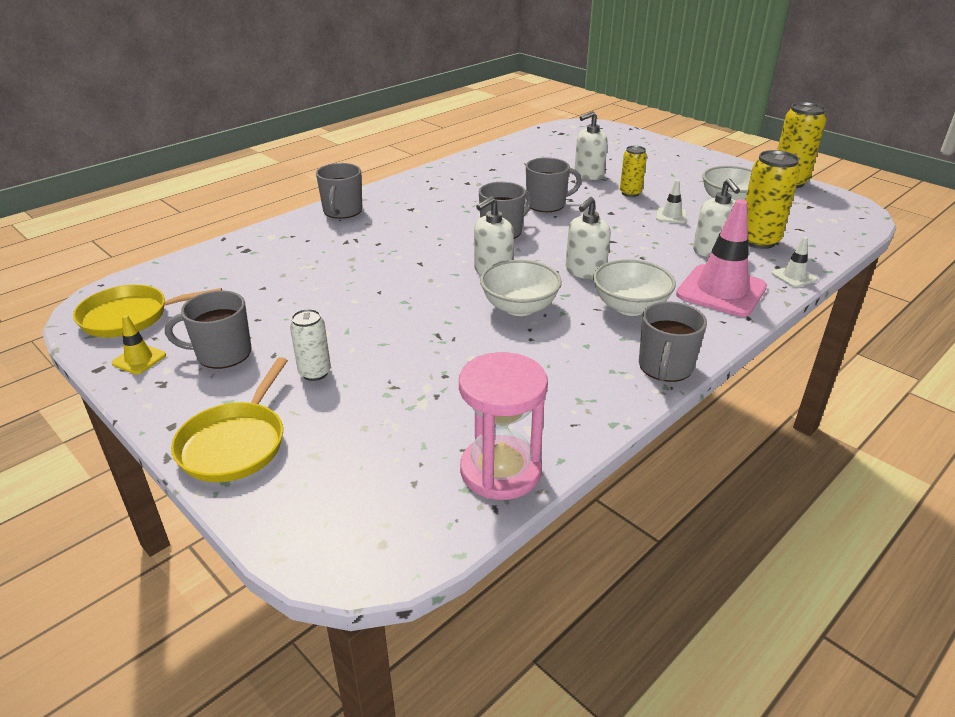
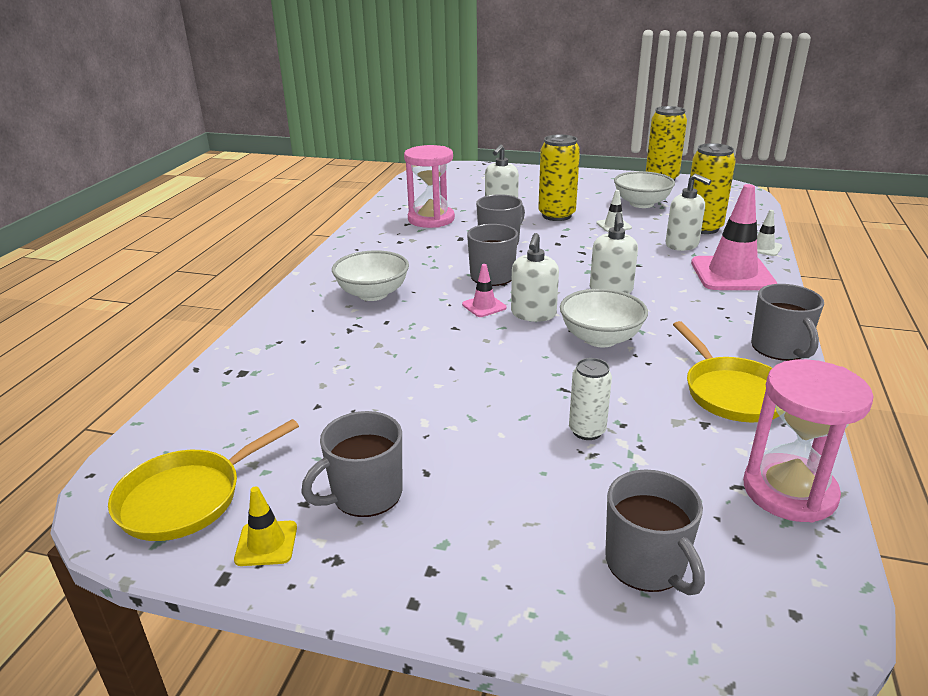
camera: 30 degrees left, 5 degrees down
yellow pan [171,357,288,482] -> yellow pan moved to [673,321,779,422]
white can [290,309,331,381] -> white can moved to [569,358,612,440]
grey mug [316,163,362,219] -> grey mug moved to [605,469,705,595]
white bowl [593,259,676,316] -> white bowl moved to [332,250,409,301]
yellow can [620,146,647,197] -> yellow can [538,134,580,221], size x1.69
none -> pink hourglass [404,145,455,228]
none -> pink traffic cone [462,264,507,317]

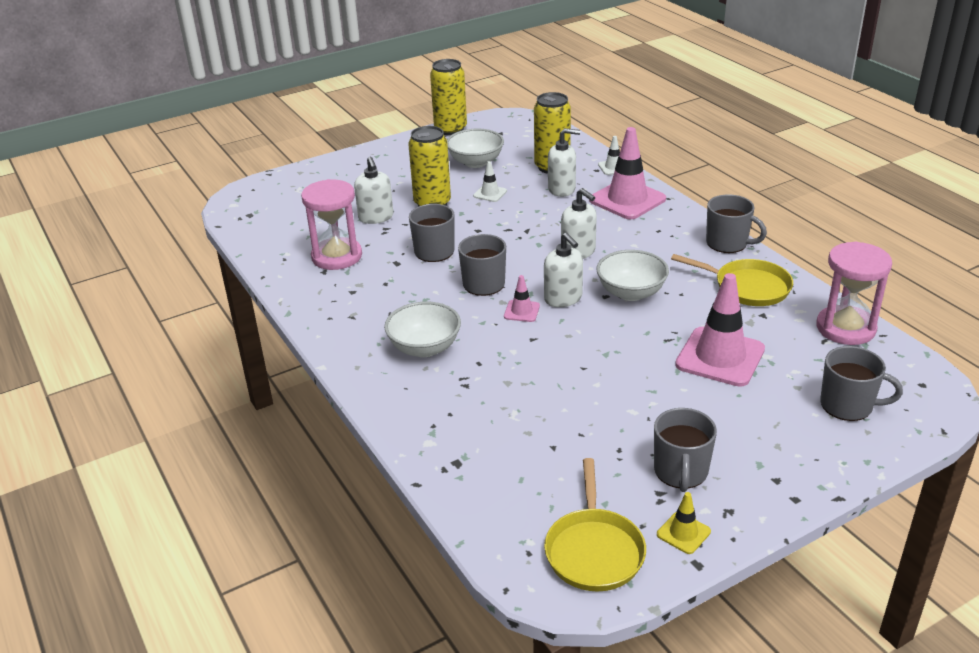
camera: 45 degrees left, 5 degrees up
white can [569,358,612,440] -> pink traffic cone [675,273,765,387]

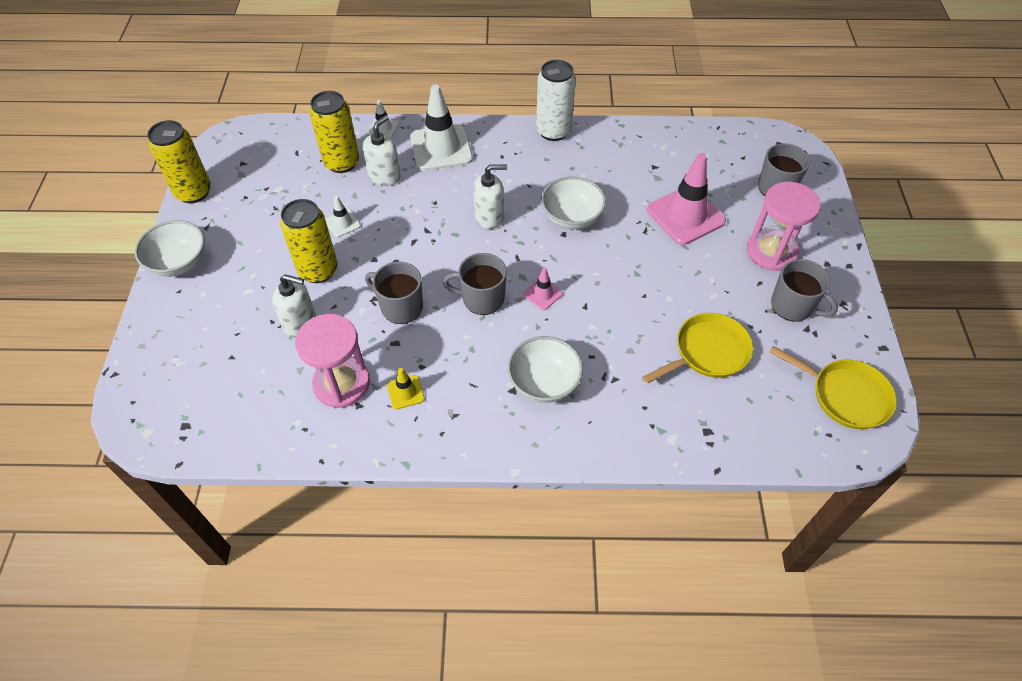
camera: 60 degrees left, 20 degrees up
white bowl [447,129,504,168] -> white bowl moved to [135,220,205,277]
white soap dispenser [544,233,583,307] -> none
pink traffic cone [589,127,666,219] -> white traffic cone [410,84,473,171]
yellow traffic cone [657,492,711,554] -> yellow traffic cone moved to [387,368,425,409]
yellow pan [671,254,793,306] -> yellow pan moved to [643,313,753,384]
grey mug [706,194,767,253] -> white can [536,60,576,141]
pink hourglass [816,242,892,345] -> pink hourglass moved to [747,182,821,271]

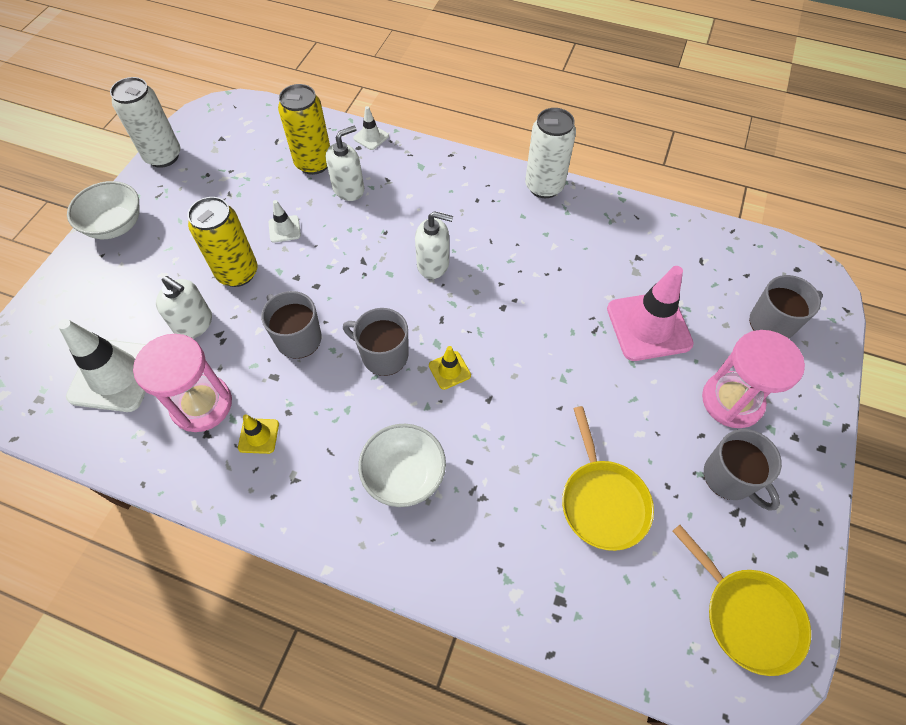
camera: 20 degrees right, 5 degrees up
yellow can [147,120,211,203] -> white can [110,77,180,168]
white traffic cone [410,84,473,171] -> white traffic cone moved to [58,319,146,412]
pink traffic cone [523,268,563,310] -> yellow traffic cone [429,346,471,390]
white bowl [541,177,606,229] -> none
yellow pan [643,313,753,384] -> yellow pan turned 90 degrees clockwise [562,406,654,551]

